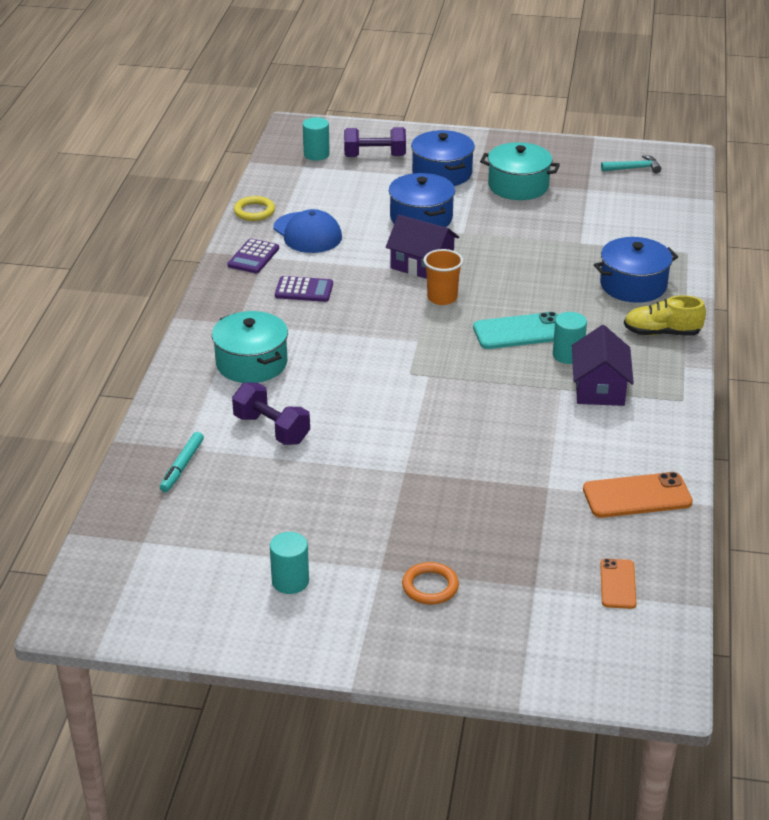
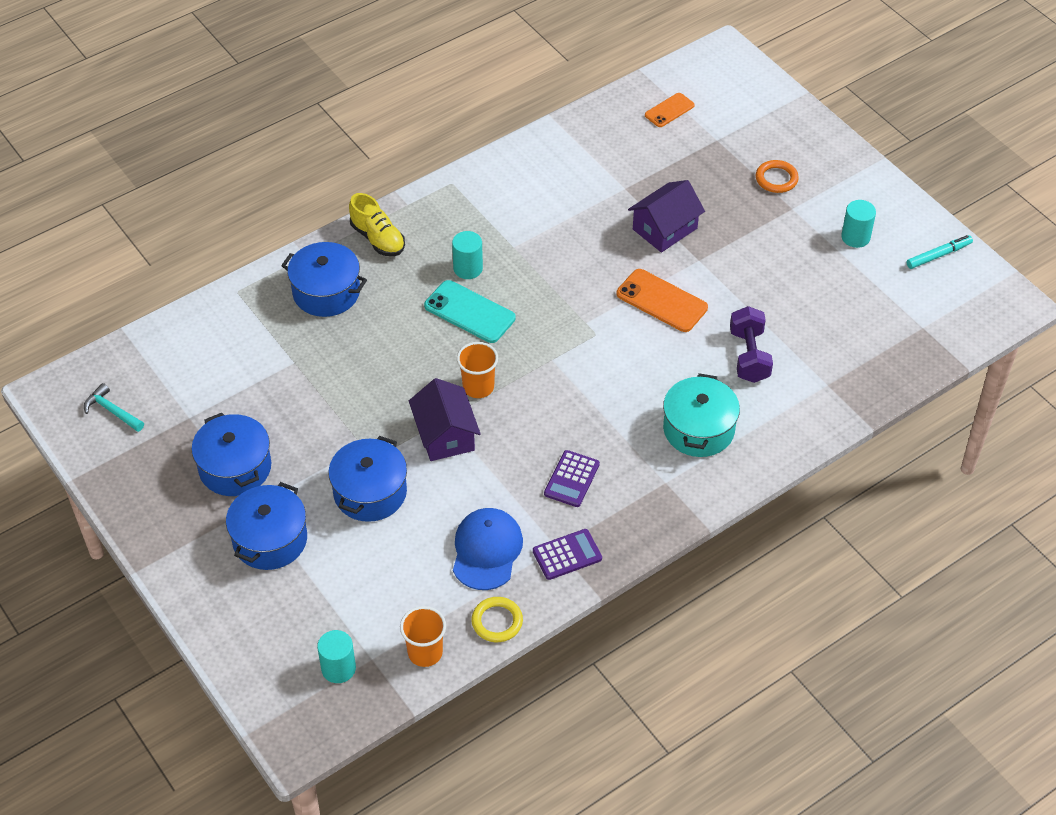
camera: 135 degrees left, 15 degrees up
turquoise marker [160,432,204,492] -> turquoise marker moved to [906,235,973,269]
purple calculator [275,276,333,302] -> purple calculator turned 120 degrees counterclockwise [544,450,600,507]
purple dumbbell [344,127,406,157] -> none
turquoise pot [480,142,560,200] -> blue pot [192,413,271,496]
purple house [572,325,634,406] -> purple house moved to [628,180,705,253]
orange phone [583,472,693,518] -> orange phone moved to [616,269,708,332]
none -> orange cup [400,606,446,667]

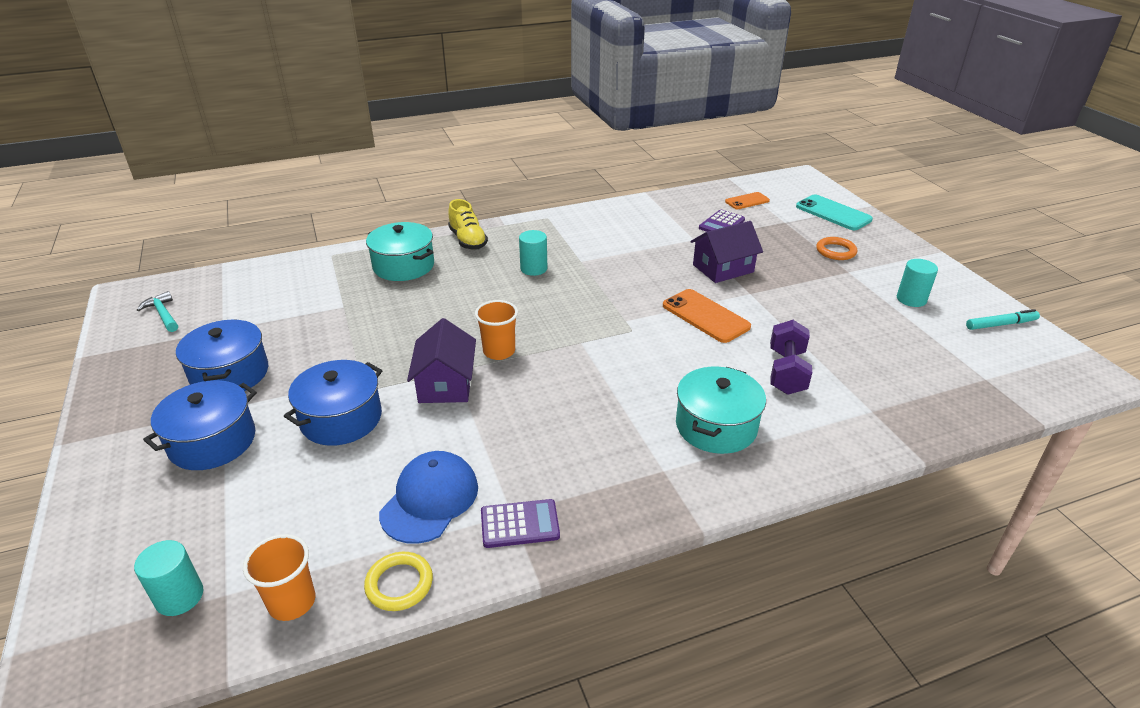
camera: 15 degrees right, 15 degrees down
blue pot [281,242,367,317] -> turquoise pot [366,222,434,281]
turquoise phone [424,280,516,343] -> turquoise phone moved to [796,195,873,230]
purple calculator [544,450,600,507] -> purple calculator moved to [699,210,745,232]

